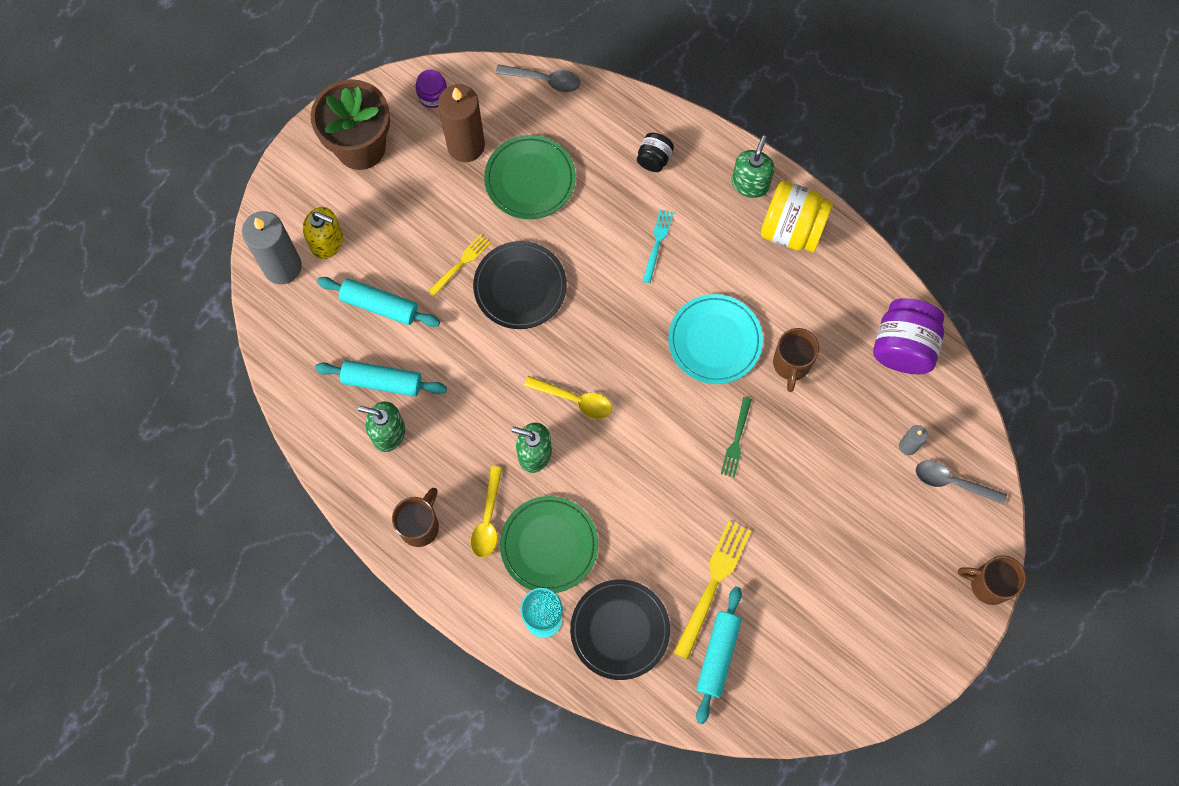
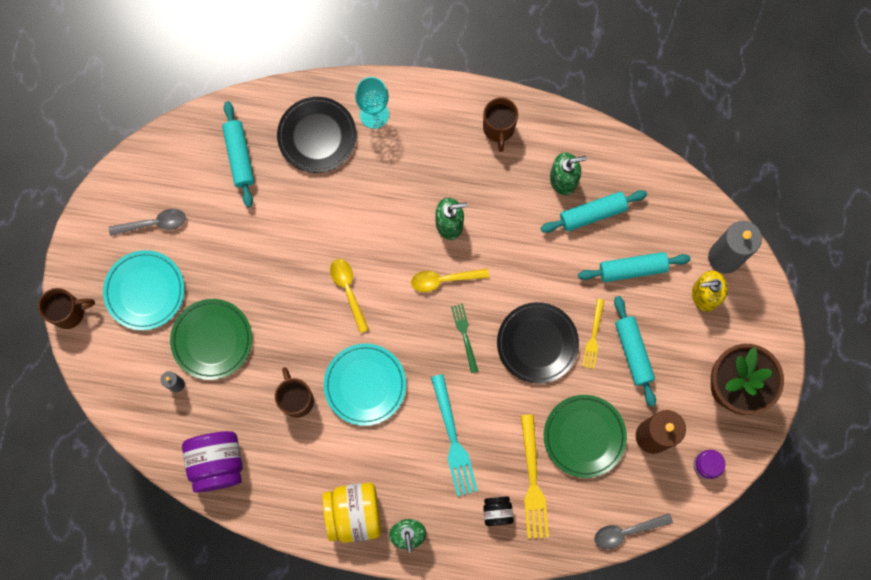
camera: 150 degrees right, 5 degrees up
yellow spoon [471,466,502,558] -> yellow spoon moved to [330,259,369,333]
green plate [500,496,598,593] -> green plate moved to [170,299,252,380]
turquoise fork [642,209,673,283] -> turquoise fork [431,374,478,496], size x1.69
yellow fork [674,521,751,659] -> yellow fork moved to [521,414,549,539]
green fork [721,397,752,478] -> green fork moved to [451,303,478,373]
grey spoon [916,460,1007,505] -> grey spoon moved to [109,209,186,236]
none -> turquoise plate [103,250,185,330]
none -> turquoise rolling pin [614,296,656,407]

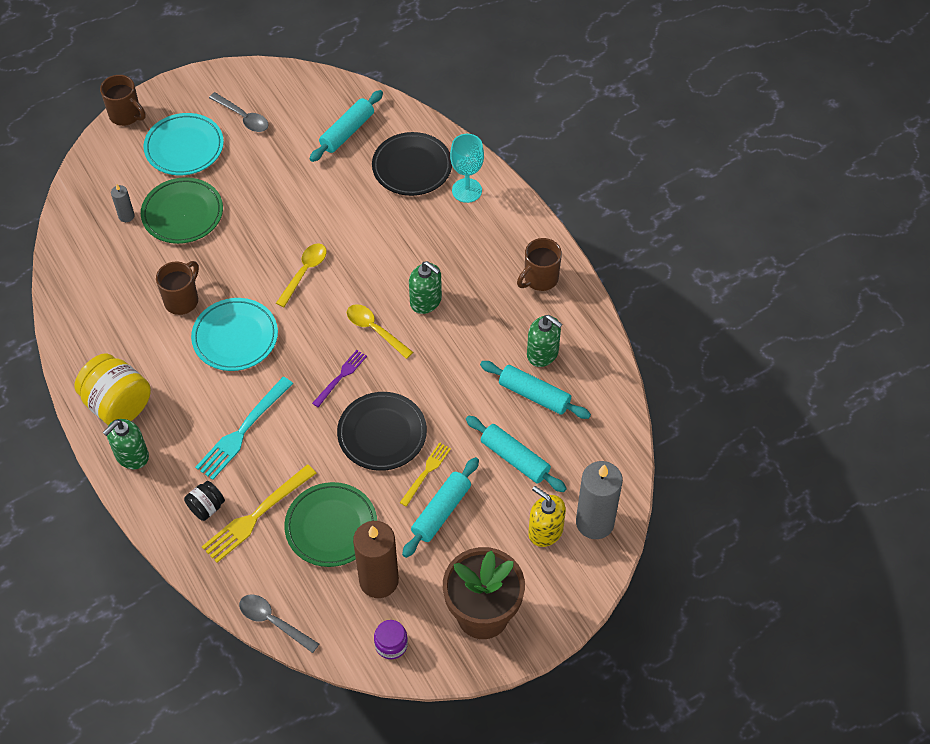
camera: 50 degrees right, 20 degrees down
purple jar [182,431,243,493] -> none
green fork [451,303,478,373] -> purple fork [312,350,367,407]
yellow fork [582,299,604,369] -> yellow fork turned 150 degrees clockwise [400,442,451,507]

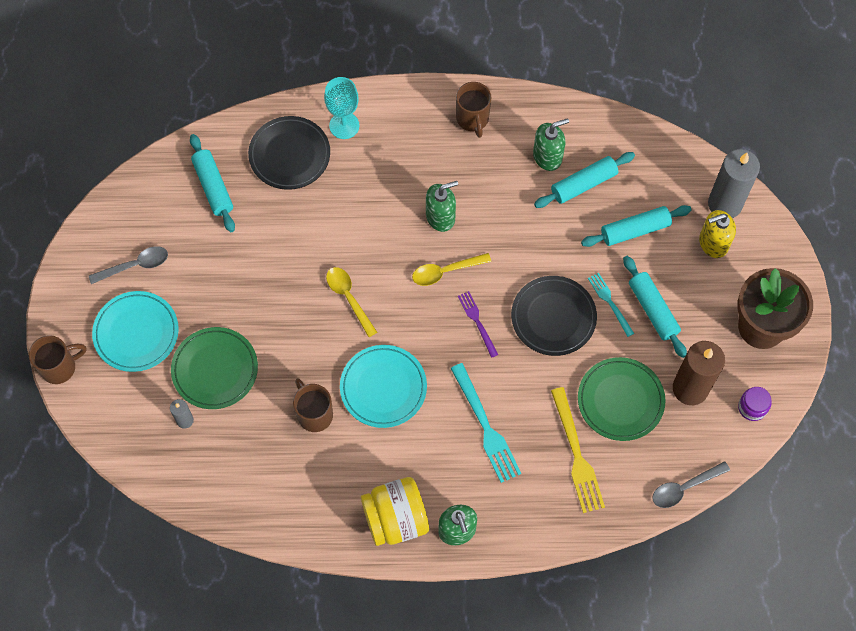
camera: 60 degrees left, 10 degrees up
black jar [184,481,225,521] -> none
yellow fork [400,442,451,507] -> turquoise fork [588,273,634,337]

